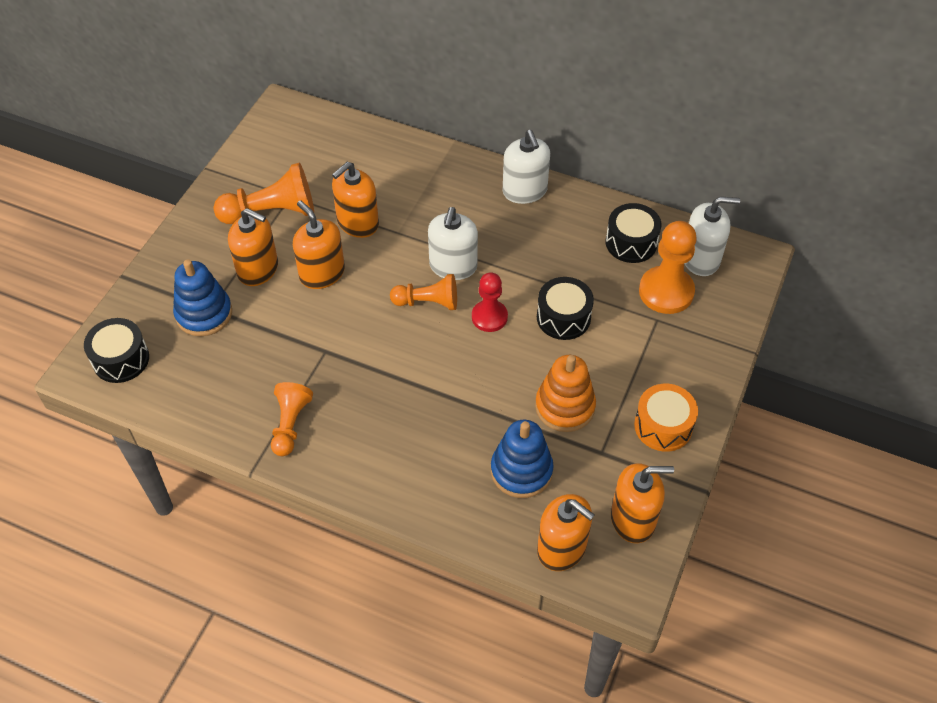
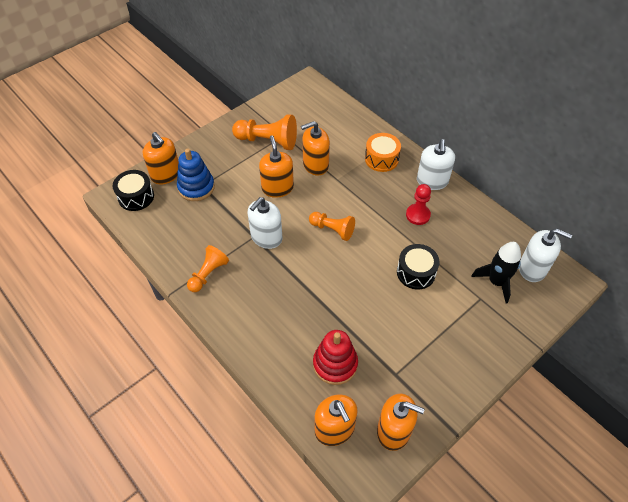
camera: 25 degrees right, 0 degrees up
orange soap dispenser [228,208,278,286] -> orange soap dispenser moved to [143,132,179,185]
white soap dispenser [428,207,478,280] -> white soap dispenser moved to [248,197,282,249]
red pawn [472,272,508,332] -> red pawn moved to [406,184,431,225]
blue stacking toy [491,420,554,498] -> red stacking toy [313,330,358,385]
orange stacking toy [535,355,596,432] -> none
black drum [606,203,662,263] -> none
orange drum [634,384,698,452] -> orange drum moved to [365,133,401,172]
orange pawn [639,221,697,314] -> black rocket [471,242,521,304]

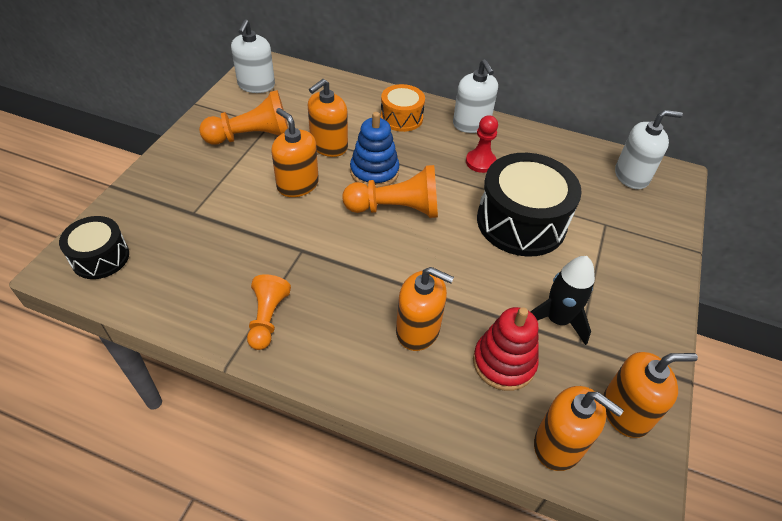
camera: 30 degrees left, 5 degrees down
orange soap dispenser [143,132,179,185] -> orange soap dispenser moved to [396,267,454,351]
blue stacking toy [177,148,215,201] -> blue stacking toy moved to [350,112,399,188]
white soap dispenser [248,197,282,249] -> white soap dispenser moved to [231,19,275,93]
orange pawn [309,212,355,241] -> orange pawn [342,165,438,218], size x1.54
black drum [397,244,440,289] -> black drum [477,153,582,257], size x1.79
black rocket [471,242,521,304] -> black rocket moved to [530,256,595,345]

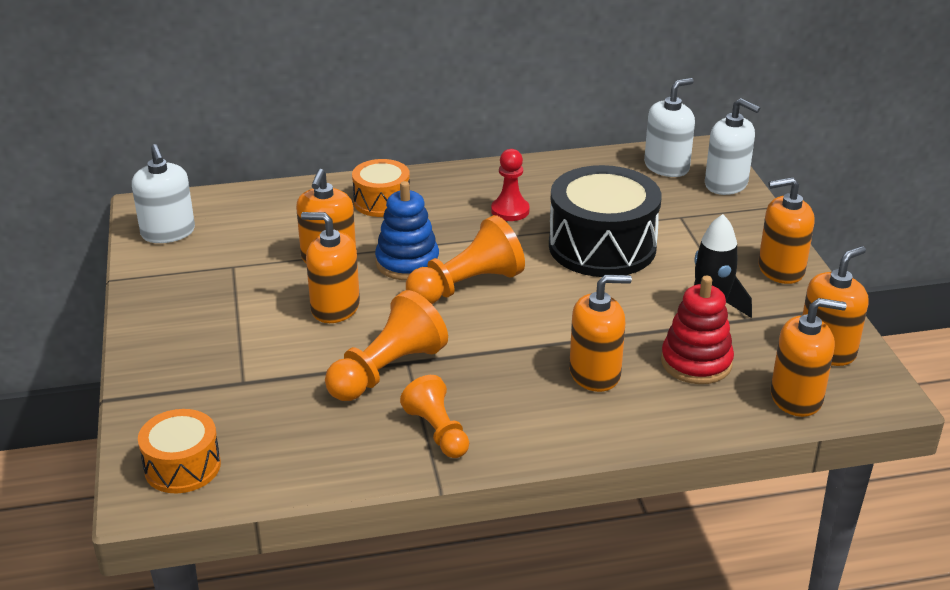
camera: 30 degrees left, 15 degrees down
black drum [59,216,129,279] -> orange drum [138,409,221,493]
orange pawn [199,90,288,145] -> orange pawn moved to [325,290,448,401]
white soap dispenser [453,59,498,133] -> white soap dispenser moved to [705,98,760,195]
none -> orange soap dispenser [758,177,815,284]

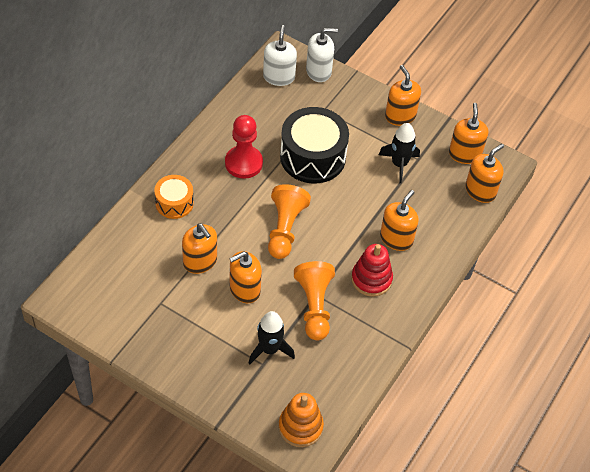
camera: 50 degrees left, 20 degrees up
white soap dispenser [132,144,195,243] -> none
orange drum [138,409,221,493] -> orange stacking toy [279,393,324,447]
blue stacking toy [375,181,439,280] -> none
orange pawn [400,375,469,458] -> none
red pawn [491,149,530,221] -> red pawn [225,115,263,179], size x1.54
red stacking toy [661,276,734,384] -> red stacking toy moved to [351,244,393,297]
orange soap dispenser [758,177,815,284] -> orange soap dispenser turned 120 degrees clockwise [385,65,421,126]
none -> black rocket [249,311,295,364]

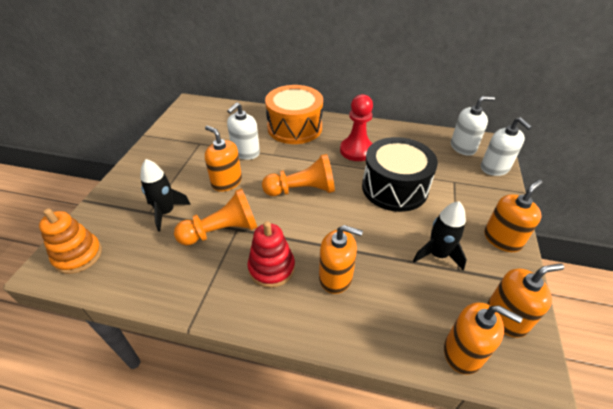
camera: 75 degrees right, 10 degrees down
orange drum [154,175,194,219] -> orange drum [265,85,323,144], size x1.79
orange soap dispenser [182,223,217,274] -> white soap dispenser [227,102,260,160]

